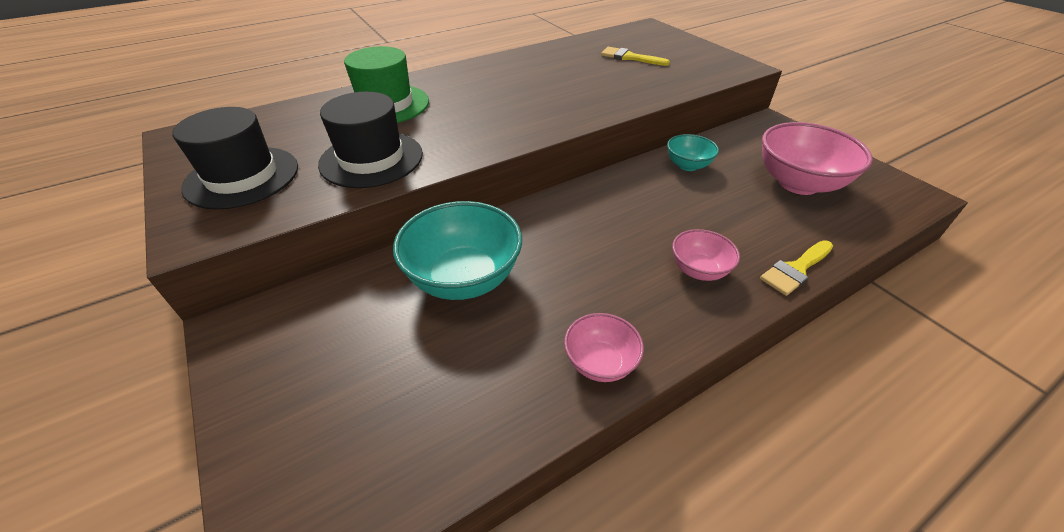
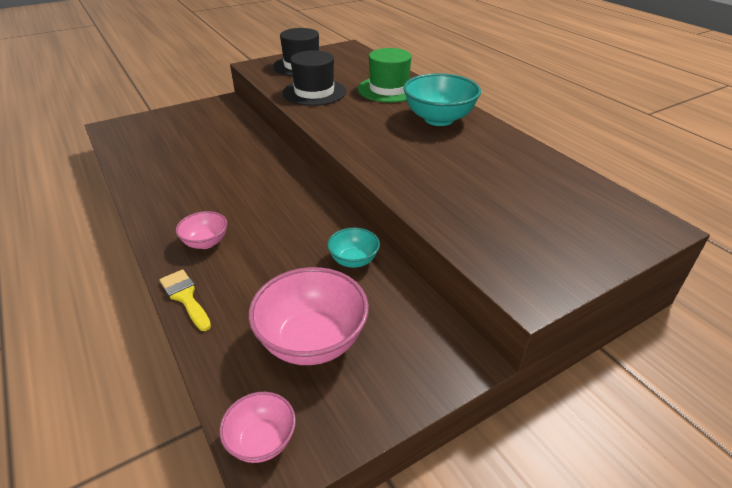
camera: 90 degrees right, 5 degrees down
turquoise bowl [393,201,522,300] -> turquoise bowl moved to [403,73,481,126]
pink bowl [564,313,644,382] -> pink bowl moved to [219,392,296,463]
yellow brush [601,47,670,66] -> none

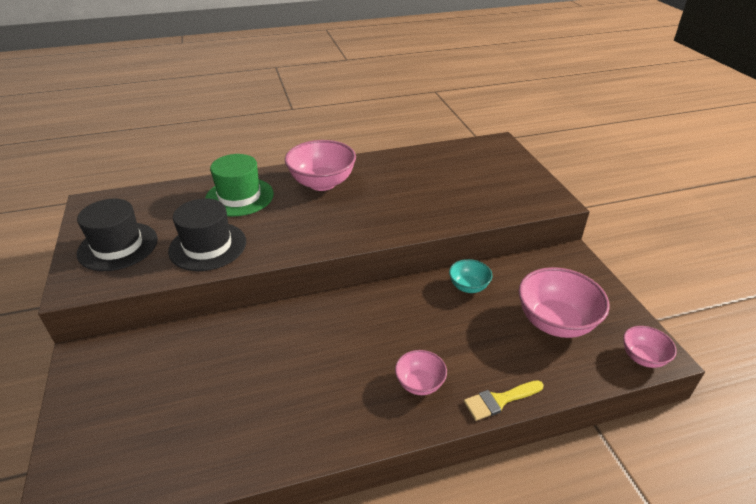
camera: 75 degrees left, 0 degrees up
turquoise bowl [403,73,481,126] -> pink bowl [285,140,356,191]

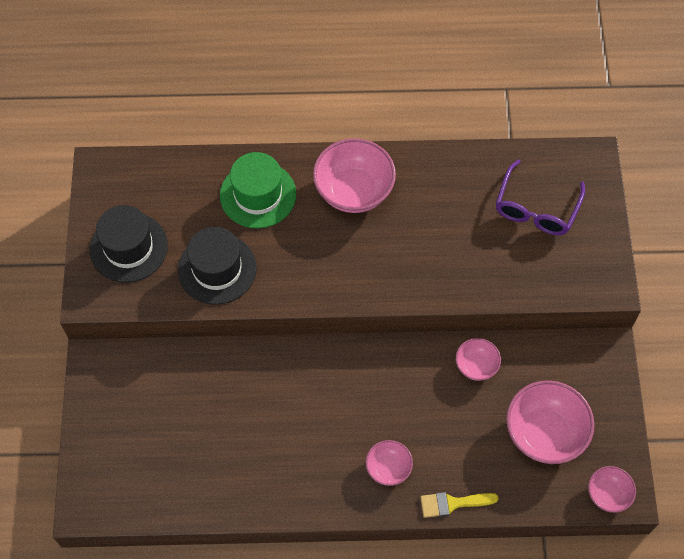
camera: 15 degrees right, 25 degrees up
turquoise bowl [449,259,493,293] -> pink bowl [456,338,501,381]
none -> purple glasses [496,160,585,235]

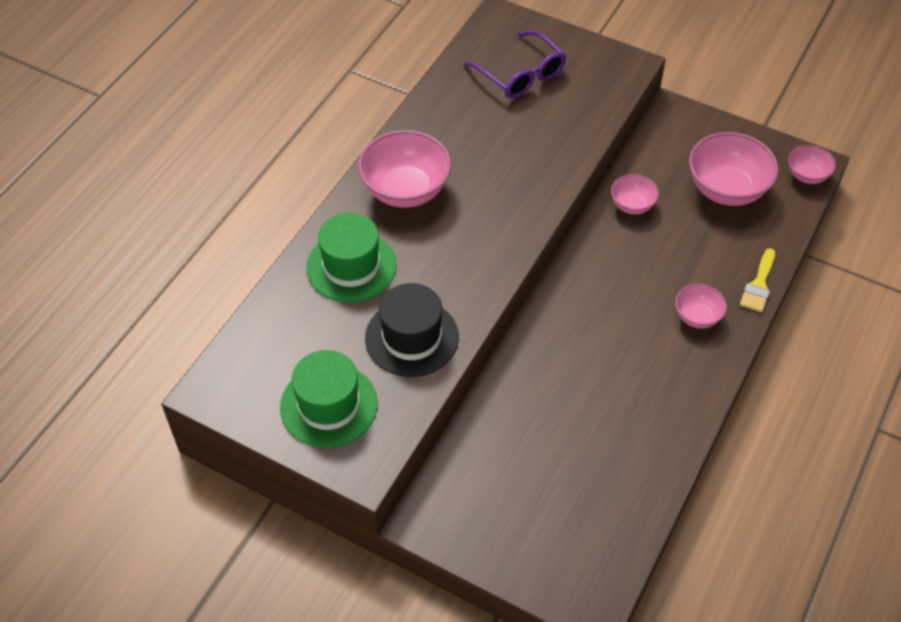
camera: 60 degrees left, 10 degrees down
black hat [89,205,168,283] -> green hat [280,350,378,448]

